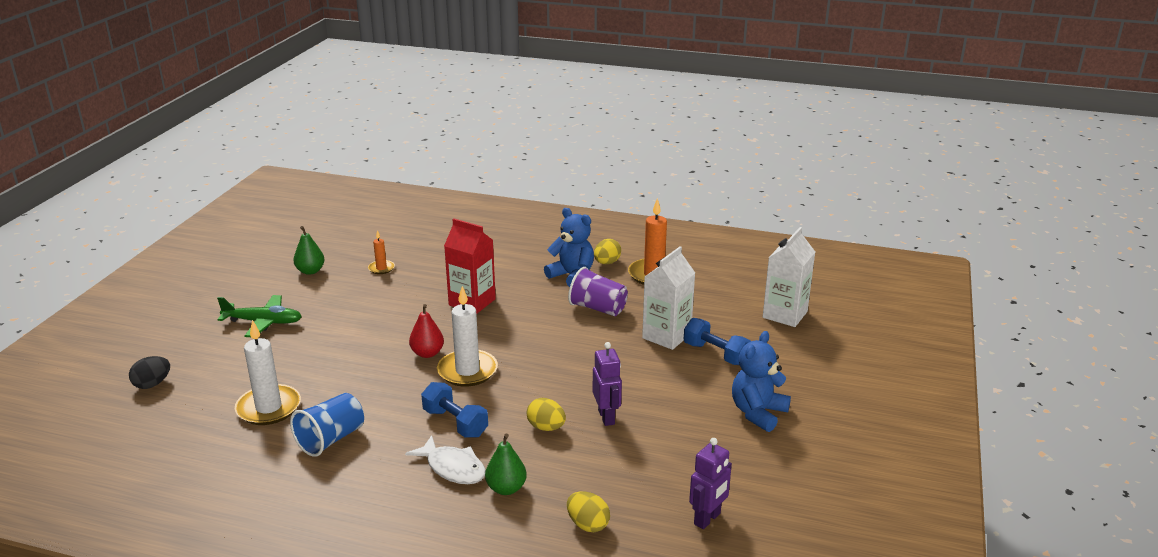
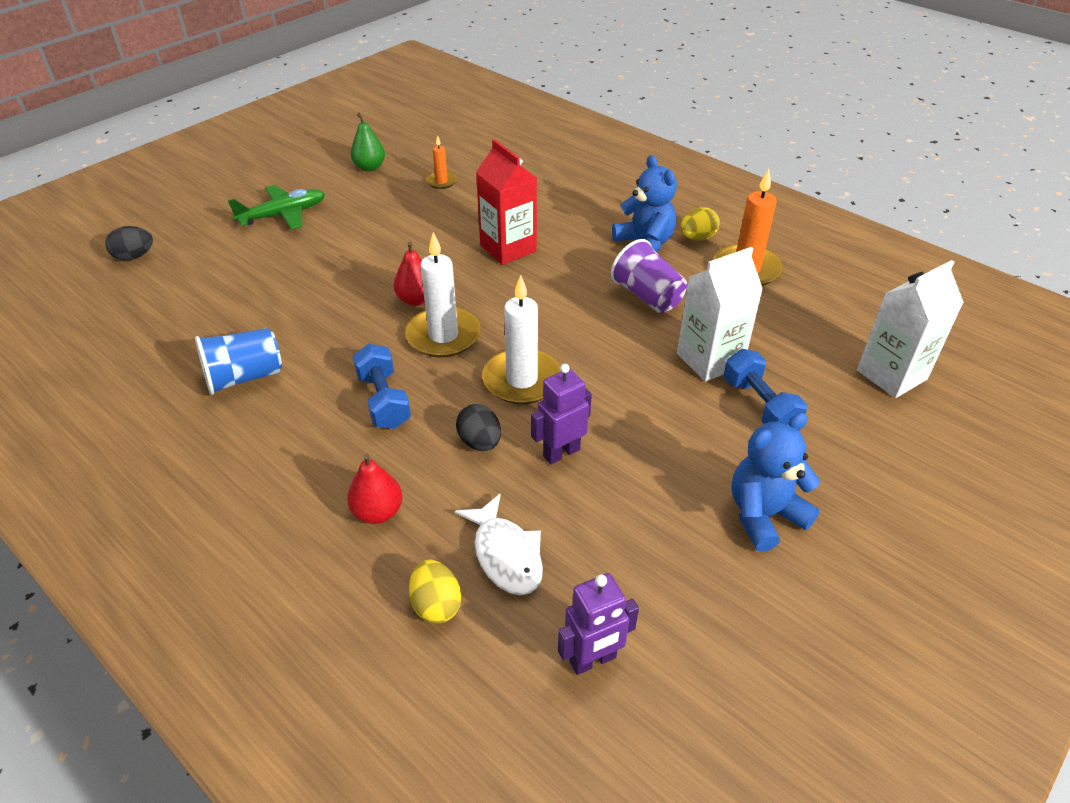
camera: 25 degrees right, 15 degrees up
green plane [217,295,302,337] -> green plane turned 60 degrees counterclockwise [228,185,325,230]
white candle [235,320,301,425] -> white candle moved to [482,275,561,404]
white fish [405,435,486,484] -> white fish moved to [455,494,543,595]
green pear [485,433,527,495] -> red pear [347,453,403,524]
yellow egg [527,398,566,431] -> black egg [456,404,501,451]
purple robot [593,342,622,426] -> purple robot turned 135 degrees counterclockwise [531,364,592,464]

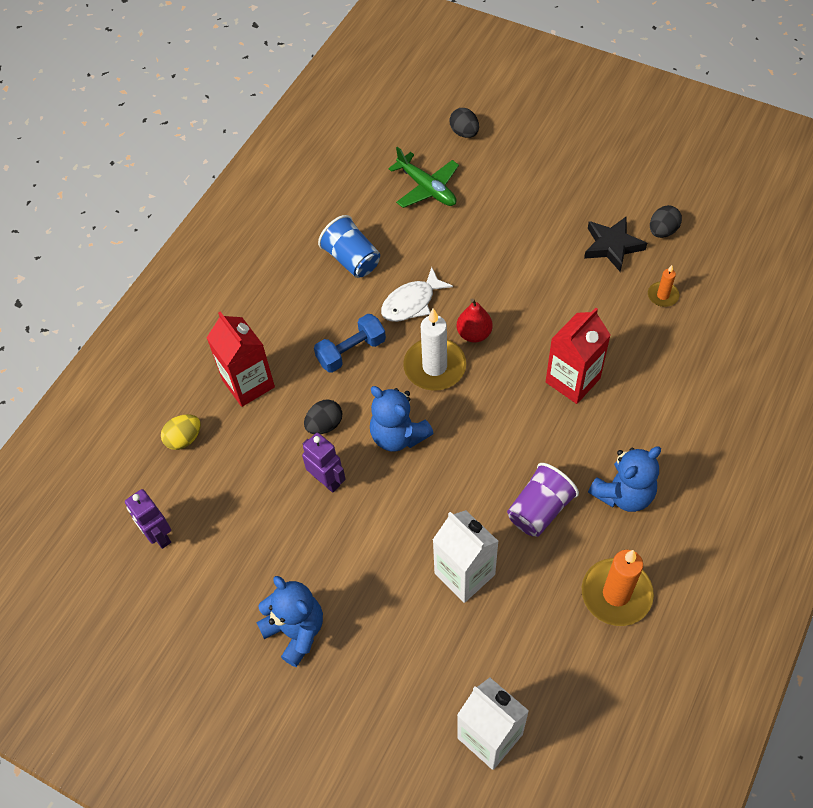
camera: 80 degrees right, 15 degrees up
green plane [228,185,325,230] -> green plane moved to [388,147,459,208]
red pear [347,453,403,524] -> red carton [207,312,275,407]
green pear [350,113,385,171] -> black egg [650,205,682,238]
white fish [455,494,543,595] -> white fish moved to [381,267,453,322]
white candle [482,275,561,404] -> blue teddy bear [370,386,434,452]
yellow egg [680,207,720,240] -> none
blue dumbbell [724,349,807,424] -> none
none -> black star [584,216,647,272]

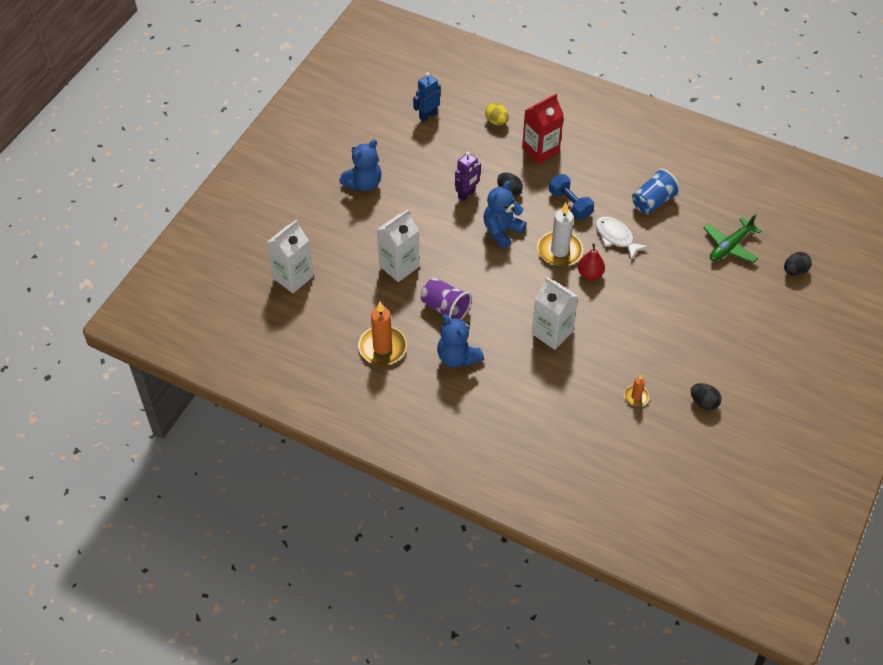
camera: 85 degrees right, 5 degrees down
purple robot [125,489,171,549] -> blue robot [413,72,441,122]
red carton [546,308,611,404] -> white carton [532,277,579,350]
black star [584,216,647,272] -> none

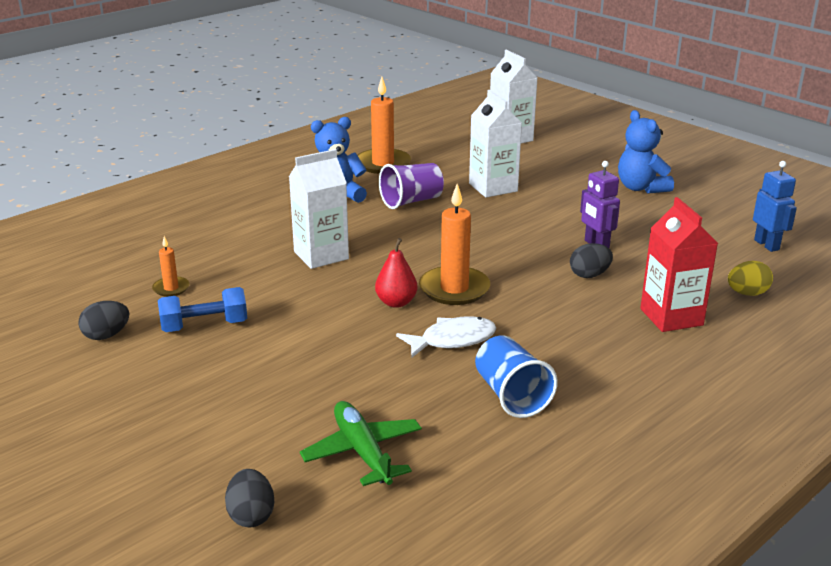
camera: 110 degrees right, 25 degrees down
blue teddy bear [484,181,527,248] -> none
white candle [537,203,583,267] -> orange candle [419,184,490,305]
blue dumbbell [549,174,594,219] -> blue dumbbell moved to [158,287,247,332]

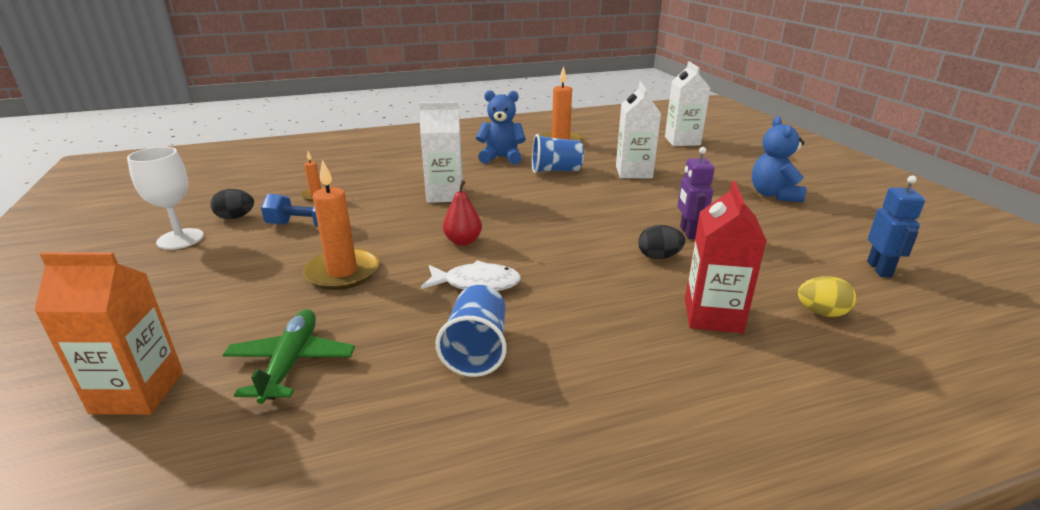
camera: 25 degrees right, 0 degrees up
black egg [225,469,274,527] -> orange carton [34,252,183,415]
purple cup [379,163,444,209] -> blue cup [532,134,584,173]
orange candle [419,184,490,305] -> orange candle moved to [303,159,379,290]
none -> white goblet [127,147,204,250]

